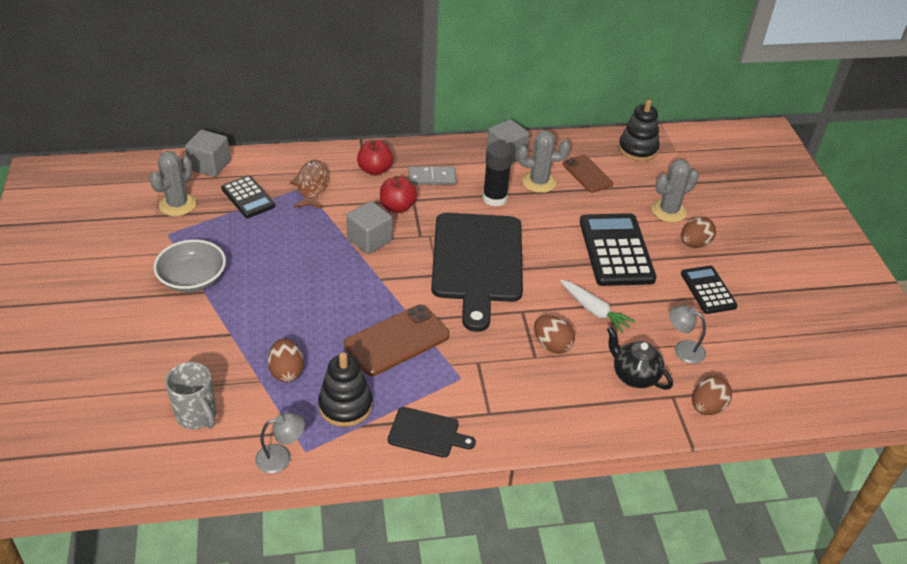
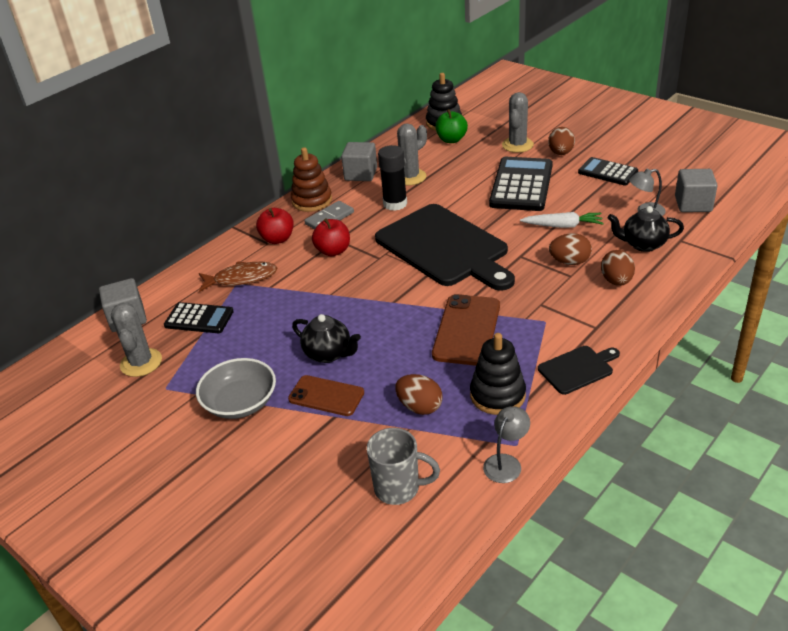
camera: 35 degrees left, 5 degrees down
brown fish [290,160,329,209] -> brown fish turned 120 degrees clockwise [199,261,277,292]
grey cube [346,201,392,254] -> grey cube moved to [675,169,718,212]
brown phone [563,155,613,193] -> brown phone moved to [288,375,364,416]
black calculator [580,213,656,286] -> black calculator turned 60 degrees clockwise [489,157,553,211]
brown egg [692,376,732,415] -> brown egg moved to [601,250,635,286]
none -> brown stacking toy [291,147,332,212]
none -> black teapot [292,314,361,363]
none -> green apple [435,109,468,143]

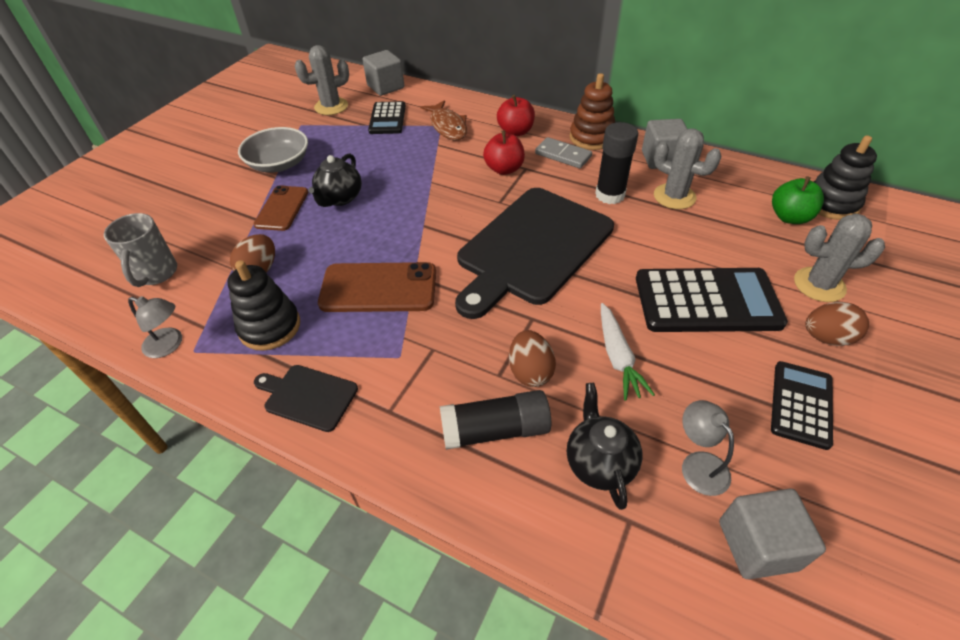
camera: 75 degrees right, 10 degrees up
black cutting board [538,346,620,395] -> black cutting board turned 150 degrees clockwise [254,365,358,432]
brown egg [601,250,635,286] -> black glue stick [440,390,551,450]

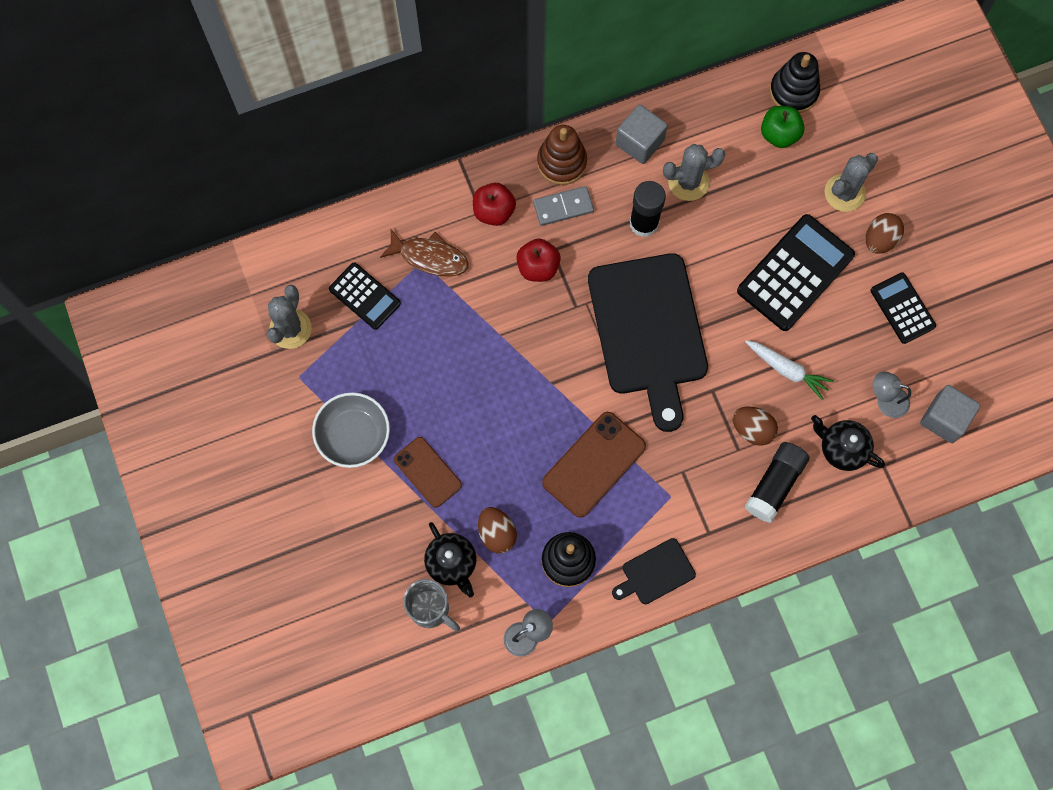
camera: 50 degrees left, 25 degrees up
black teapot [309,153,362,207] -> black teapot moved to [424,522,477,597]
grey cube [362,50,405,96] -> none

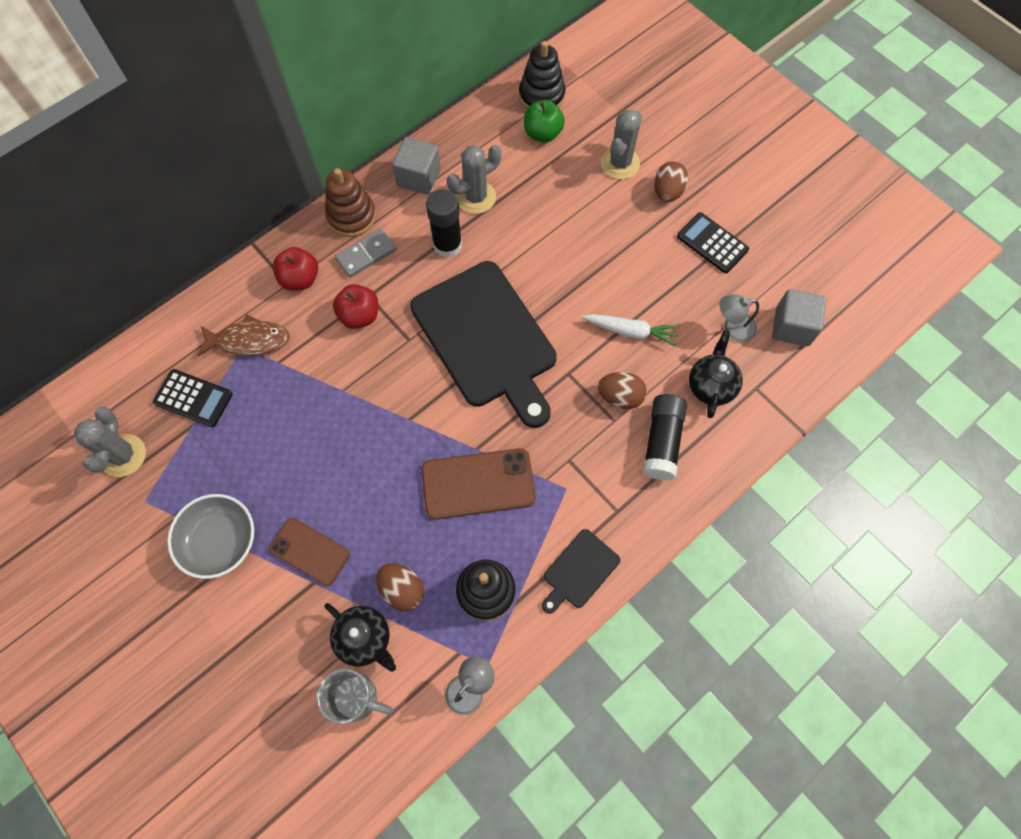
camera: 20 degrees left, 5 degrees down
brown phone [542,412,646,517] -> brown phone turned 60 degrees clockwise [421,448,536,519]
black calculator [737,214,855,331] -> none
black teapot [811,415,885,471] -> black teapot turned 90 degrees clockwise [689,330,743,418]

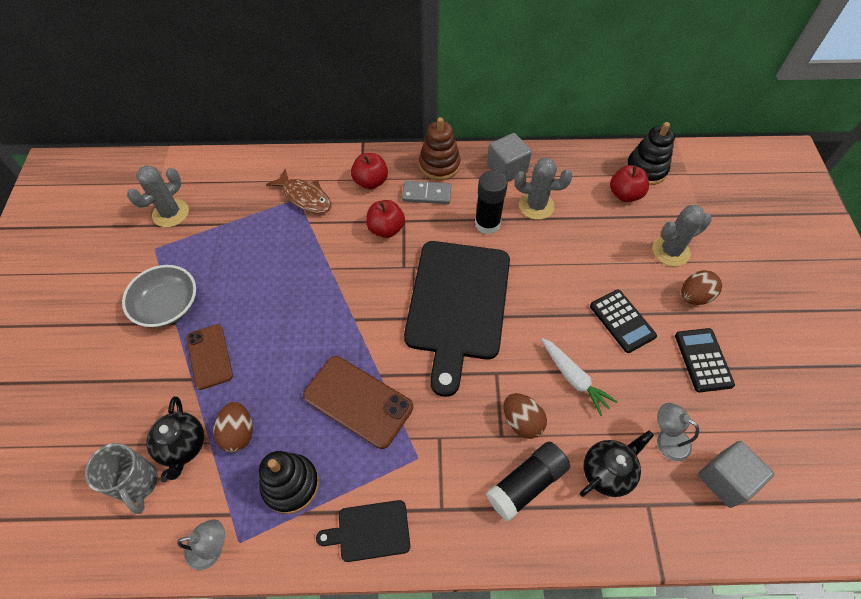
camera: 40 degrees right, 10 degrees down
black calculator [153,369,233,427] -> black calculator moved to [590,289,657,353]
green apple [524,100,565,142] -> red apple [610,165,649,202]

